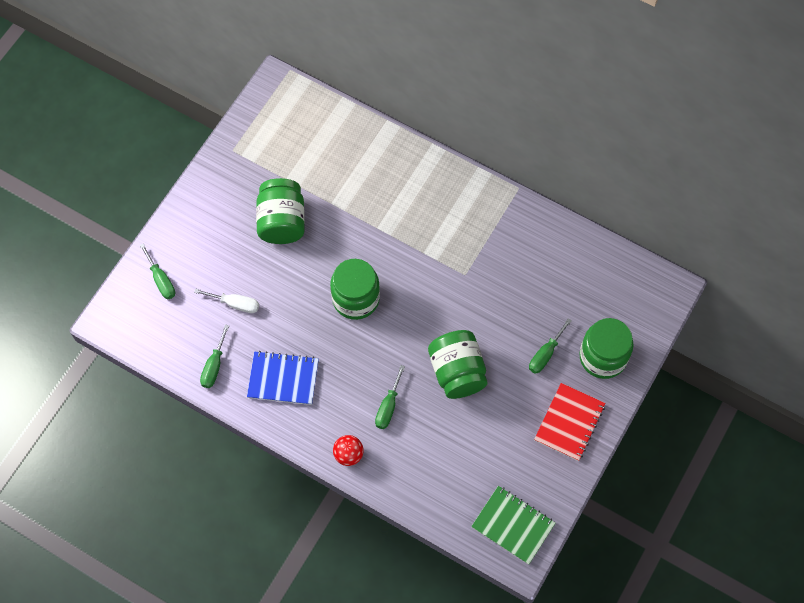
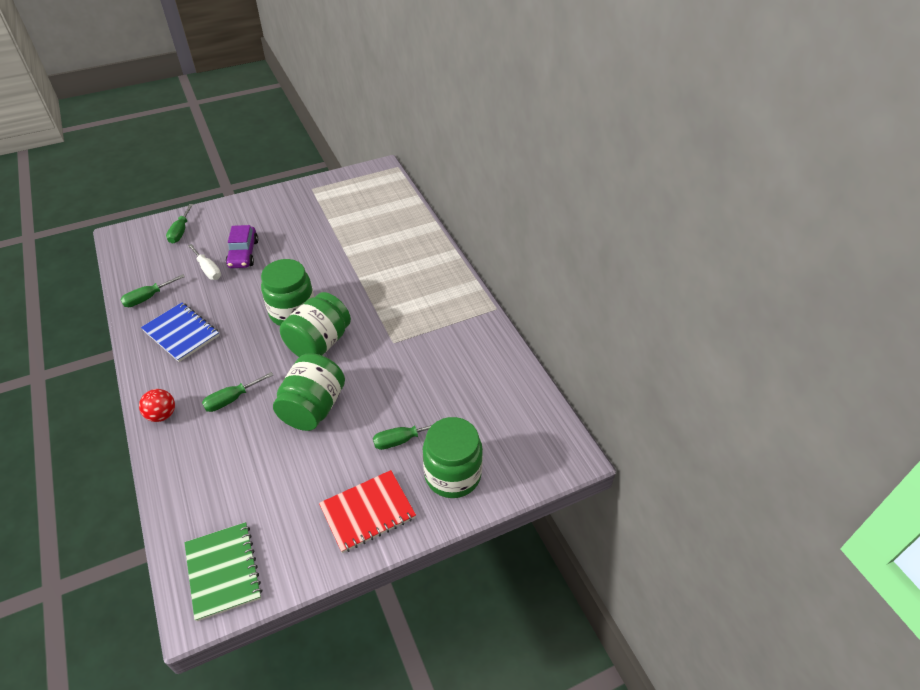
camera: 35 degrees right, 20 degrees down
green jar [256,178,305,244] -> green jar moved to [280,292,351,357]
none -> purple car [226,225,258,268]

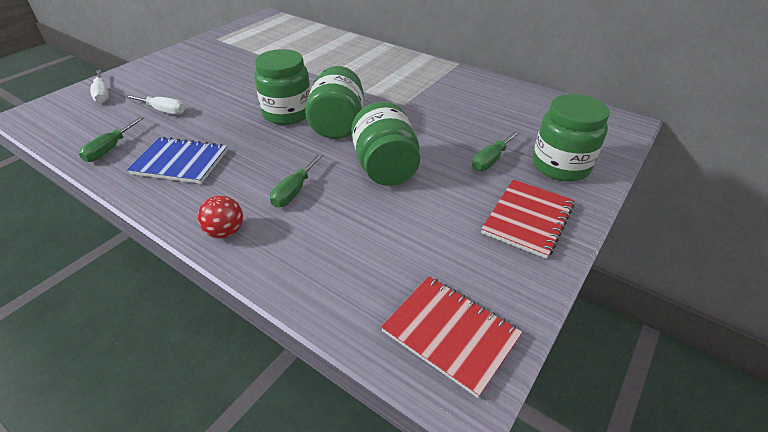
camera: 30 degrees left, 5 degrees down
green screwdriver [166,204,193,243] -> white screwdriver [90,70,109,103]
green notebook [184,522,262,621] -> red notebook [381,276,522,398]
purple car [226,225,258,268] -> none

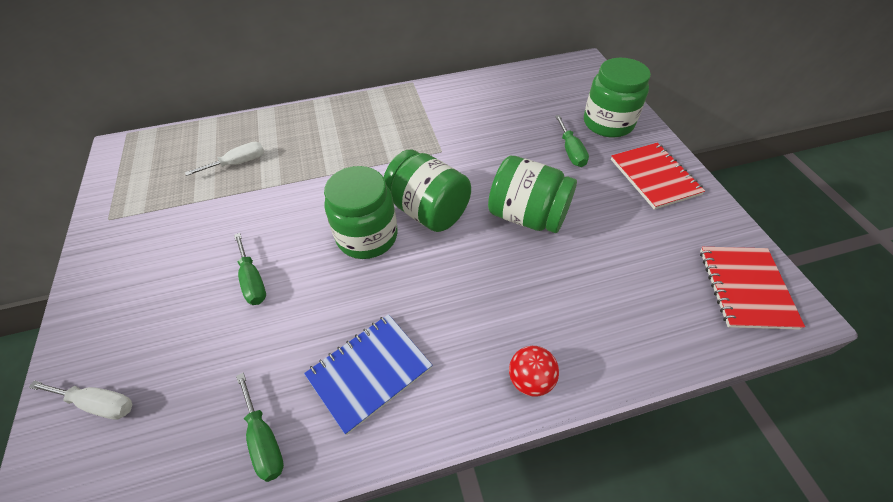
camera: 50 degrees left, 10 degrees up
white screwdriver [125,95,185,115] -> white screwdriver moved to [185,142,265,176]
green screwdriver [270,153,323,207] -> green screwdriver moved to [234,233,266,305]
red notebook [381,276,522,398] -> red notebook turned 75 degrees counterclockwise [700,247,805,330]

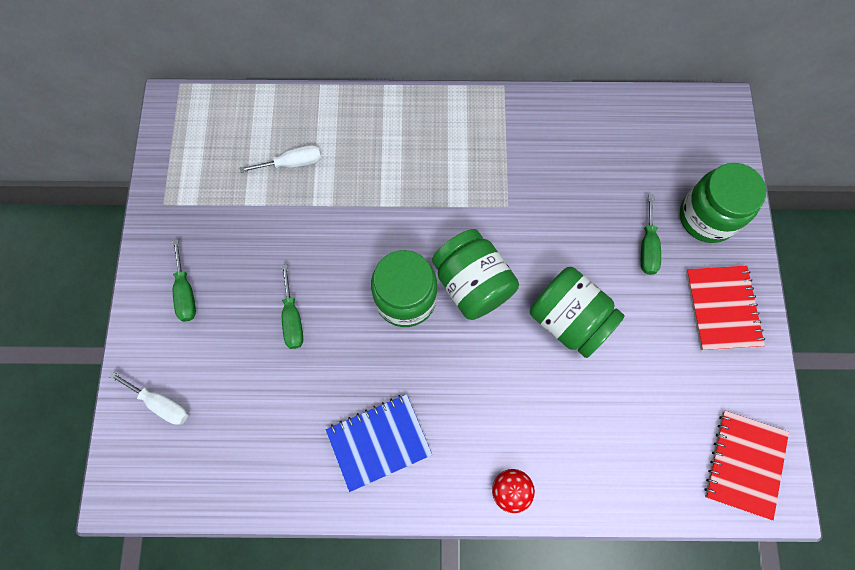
camera: 15 degrees right, 20 degrees up
green screwdriver [236,373,284,482] -> green screwdriver moved to [172,239,196,322]

